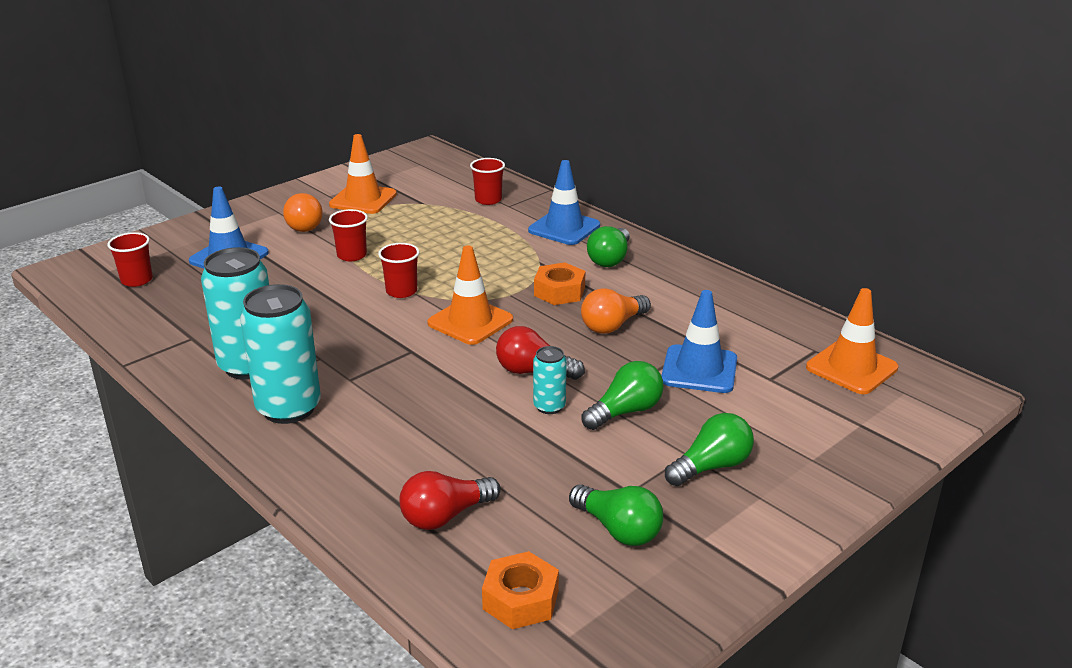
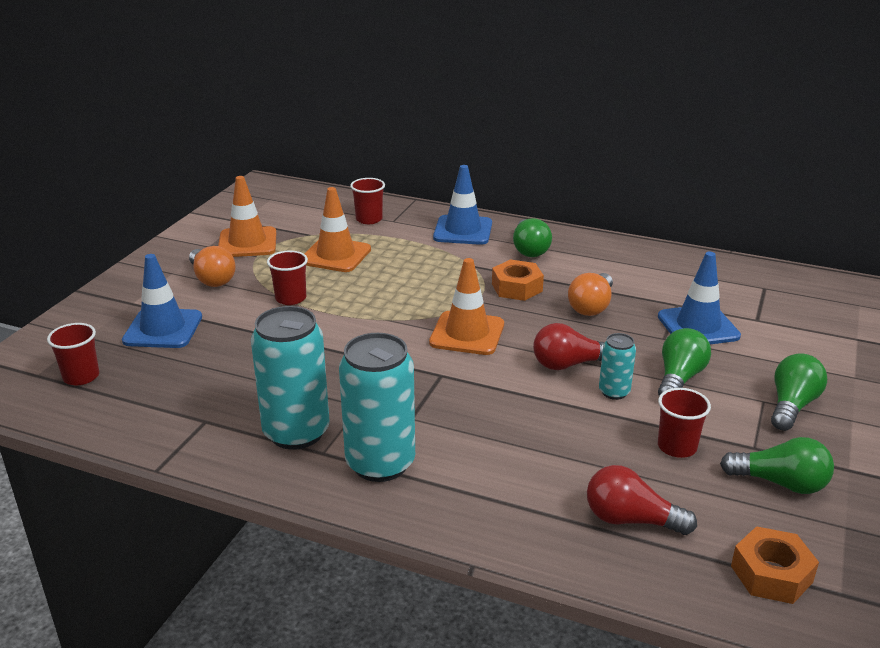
camera: 25 degrees left, 0 degrees up
red cup [378,243,419,298] -> red cup moved to [658,388,711,458]
red light bulb [399,471,501,530] -> red light bulb turned 75 degrees clockwise [587,465,697,535]
orange traffic cone [806,288,899,394] -> orange traffic cone moved to [304,187,371,272]

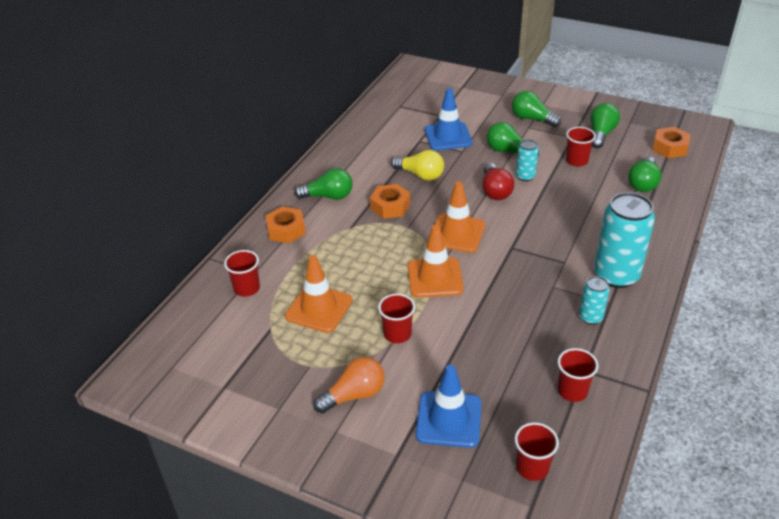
camera: 85 degrees left, 10 degrees up
orange traffic cone [218,176,276,257] -> orange traffic cone moved to [408,225,464,298]
turquoise can [251,306,330,450] -> turquoise can [579,276,610,324], size x0.50
blue traffic cone [433,165,492,245] -> orange nut [265,206,306,243]
orange light bulb [568,273,613,316] -> yellow light bulb [391,150,444,181]
red light bulb [587,465,697,535] -> green light bulb [628,157,661,192]
none -> red cup [558,348,598,402]

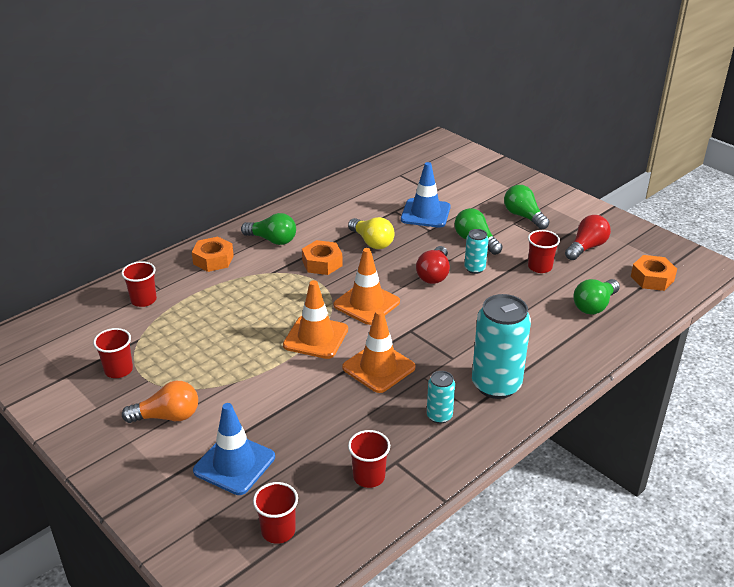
camera: 20 degrees right, 5 degrees down
orange traffic cone [285,255,353,333] -> orange traffic cone moved to [342,309,415,393]
red cup [378,294,415,343] -> red cup moved to [93,328,133,378]
green light bulb [590,103,620,148] -> red light bulb [565,215,611,260]

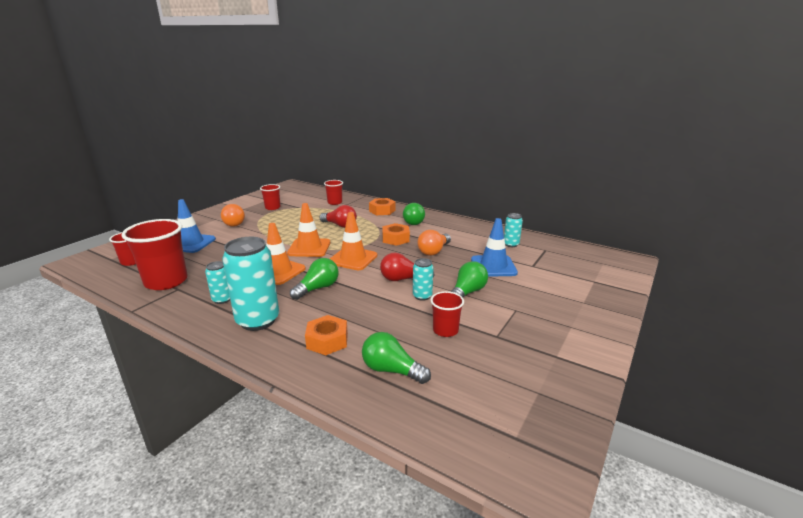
camera: 75 degrees right, 10 degrees down
yellow light bulb [348,217,395,249] -> orange light bulb [418,230,451,256]
red cup [348,430,390,488] -> red cup [121,219,188,290], size x1.89
green light bulb [504,185,550,230] -> green light bulb moved to [290,258,339,300]
red light bulb [565,215,611,260] -> red light bulb moved to [319,205,357,228]
orange nut [631,255,677,291] -> orange nut moved to [305,315,348,355]
none -> turquoise can [504,213,523,247]

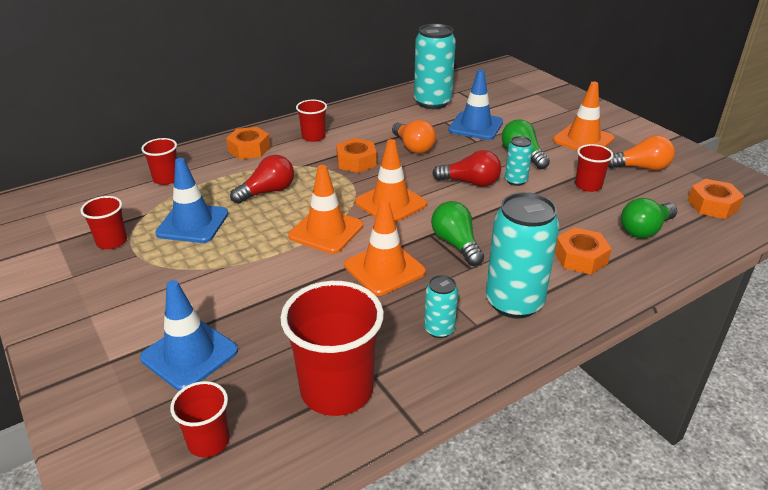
camera: 65 degrees left, 10 degrees up
orange light bulb [221,204,245,227] -> orange light bulb moved to [608,135,675,171]
red light bulb [380,253,435,281] -> red light bulb turned 105 degrees counterclockwise [432,150,501,187]
green light bulb [403,203,425,225] -> red cup [296,100,327,142]
turquoise can [504,213,523,247] -> turquoise can [414,24,456,109], size x2.00
none -> blue traffic cone [155,158,229,243]
none -> orange traffic cone [553,81,615,150]
none -> orange nut [688,179,744,219]

